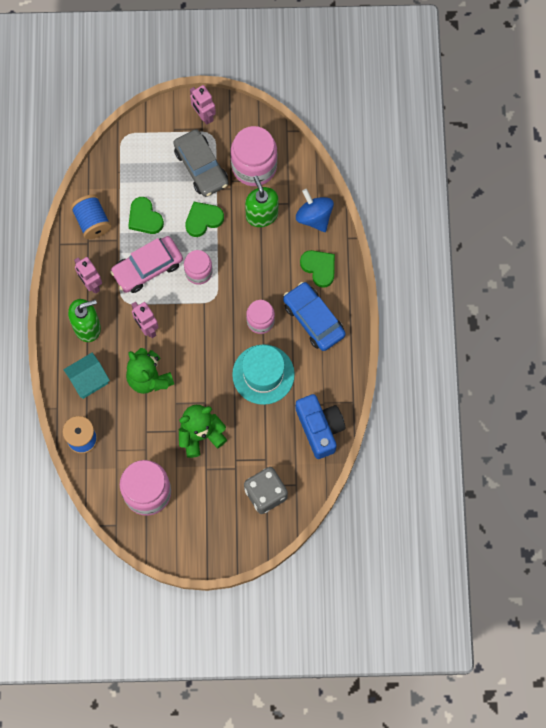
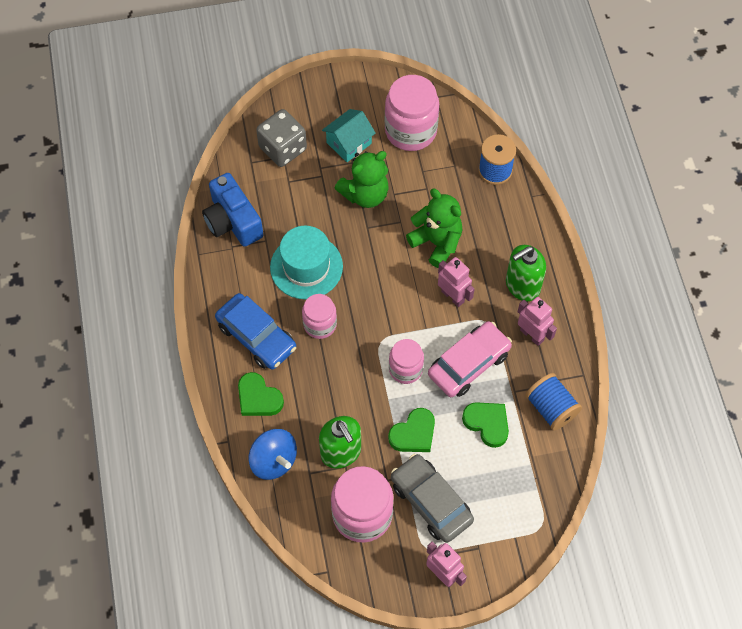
camera: 170 degrees right, 10 degrees down
turquoise house [63,353,110,399] -> turquoise house moved to [322,109,376,162]

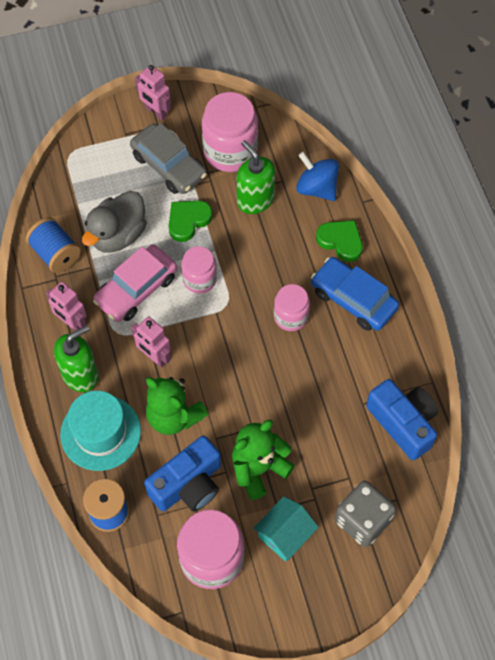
camera: 175 degrees right, 0 degrees up
turquoise hat [270,226,343,299] -> turquoise hat moved to [60,391,141,471]
green heart [462,402,509,448] -> grey duck [82,191,147,253]
none -> blue camera [144,435,221,512]

